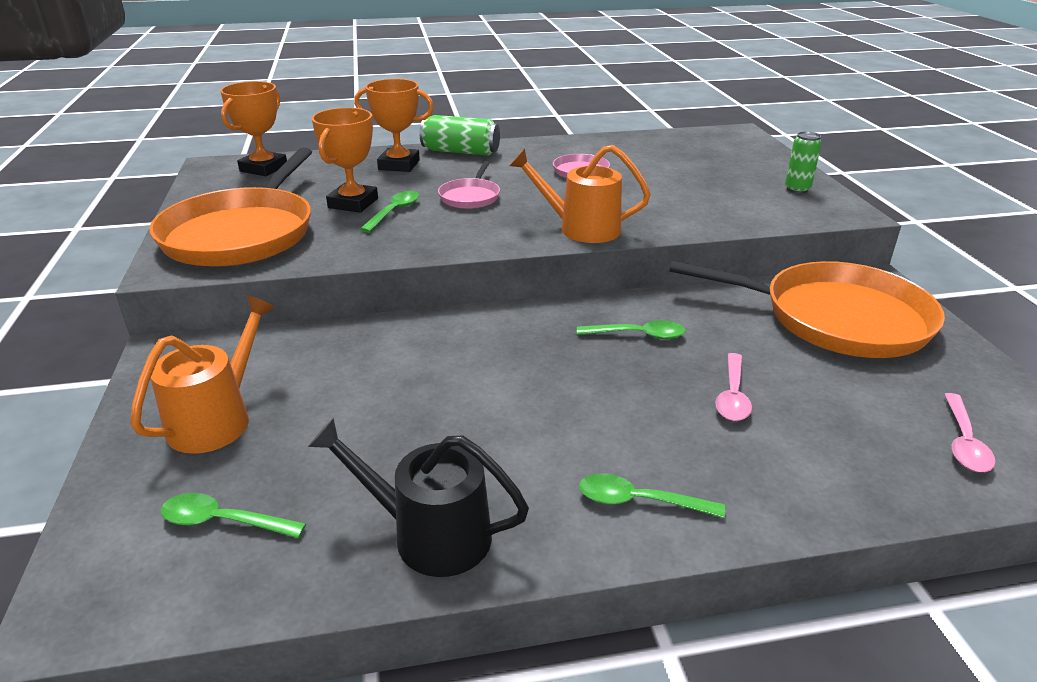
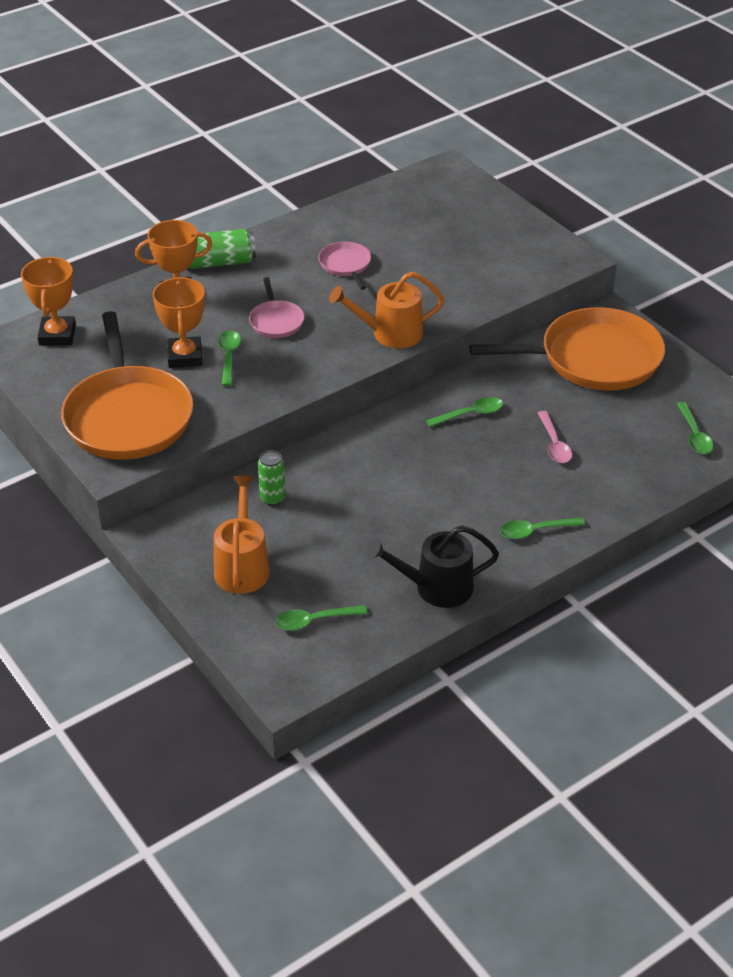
camera: 25 degrees left, 10 degrees up
green can [785,131,822,194] -> green can moved to [258,450,286,506]
pink spoon [944,393,996,472] -> green spoon [677,402,714,454]

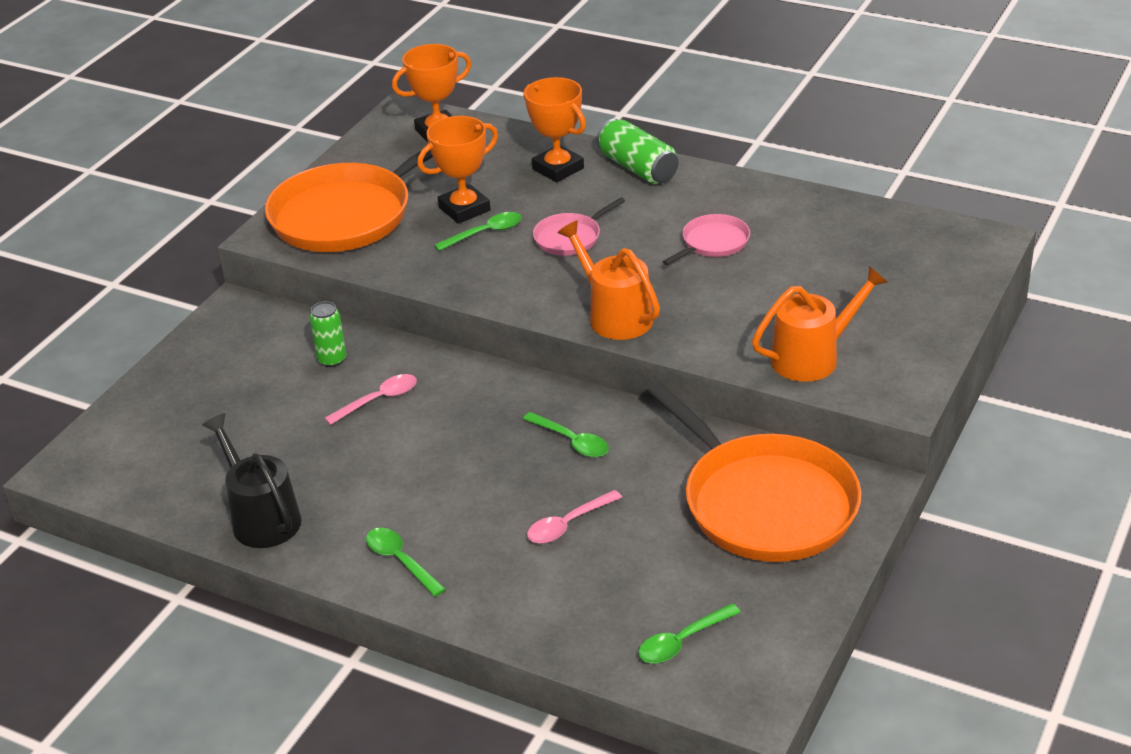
camera: 65 degrees right, 5 degrees down
orange watering can [214,476,270,594] -> orange watering can moved to [752,266,888,382]
green spoon [276,605,368,631] -> none
none -> pink spoon [324,374,417,425]

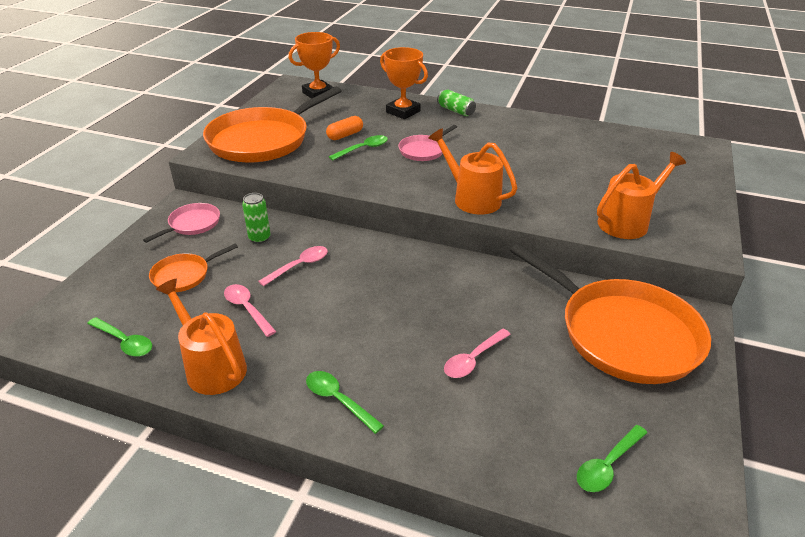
camera: 10 degrees left, 0 degrees up
black watering can [202,413,302,548] -> orange watering can [156,279,247,395]
orange trophy [417,116,498,224] -> orange capsule [326,116,363,140]
green spoon [523,412,609,457] -> green spoon moved to [87,317,152,357]
green can [597,119,678,184] -> green can [437,90,476,116], size x0.67
pink pan [663,214,750,265] -> pink pan moved to [143,203,220,243]
none -> orange pan [149,244,238,292]
none -> pink spoon [224,284,276,337]

